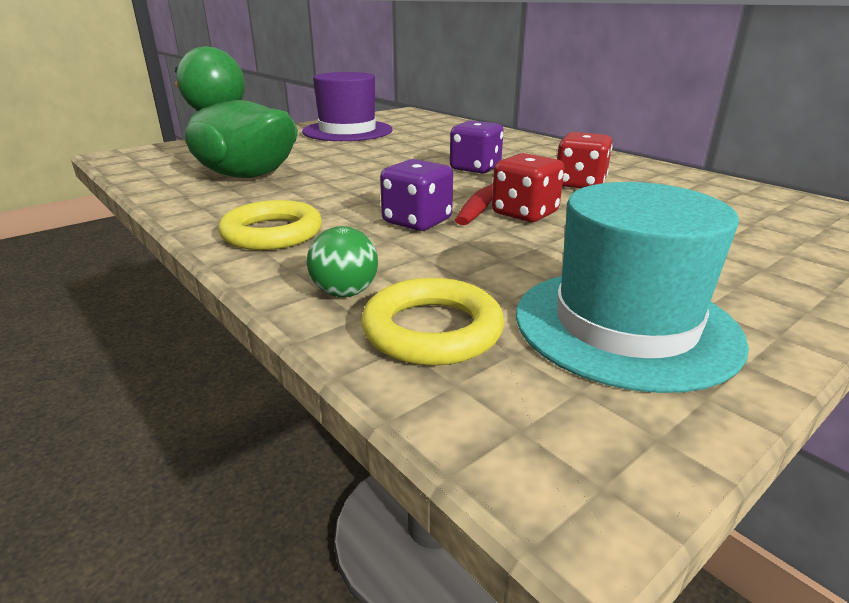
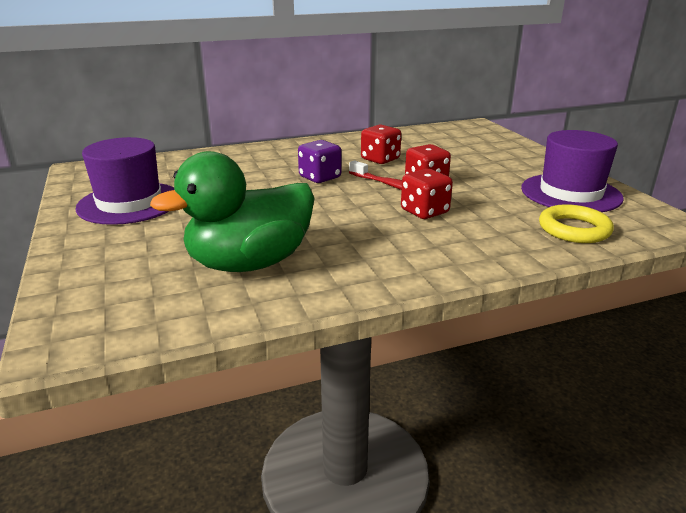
camera: 70 degrees left, 0 degrees up
yellow ring [218,200,322,250] -> none
green ball [307,226,378,297] -> none
purple dice [380,159,453,231] -> red dice [401,169,453,219]
turquoise hat [516,182,749,393] -> purple hat [521,130,624,212]

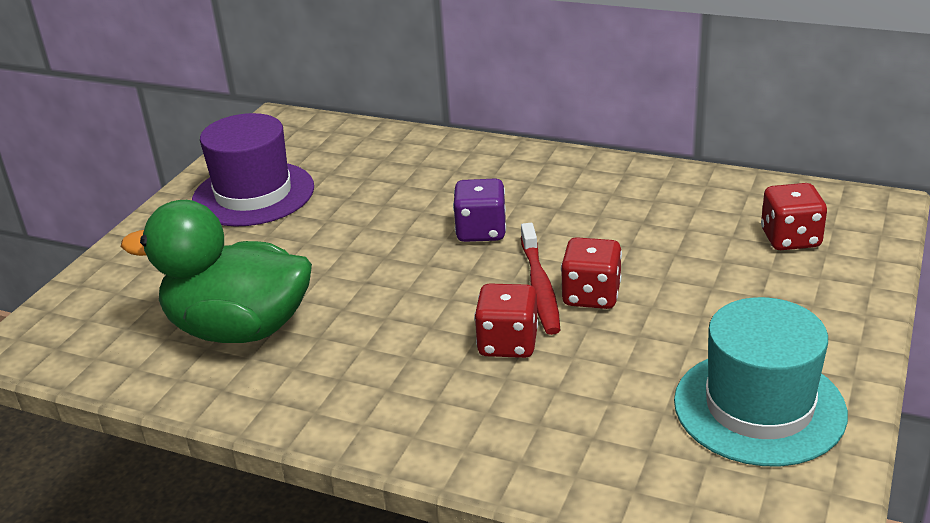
camera: 45 degrees right, 5 degrees up
red dice [361,125,401,164] -> red dice moved to [761,183,827,250]
purple hat [521,130,624,212] -> turquoise hat [674,297,848,466]
yellow ring [539,204,614,243] -> none

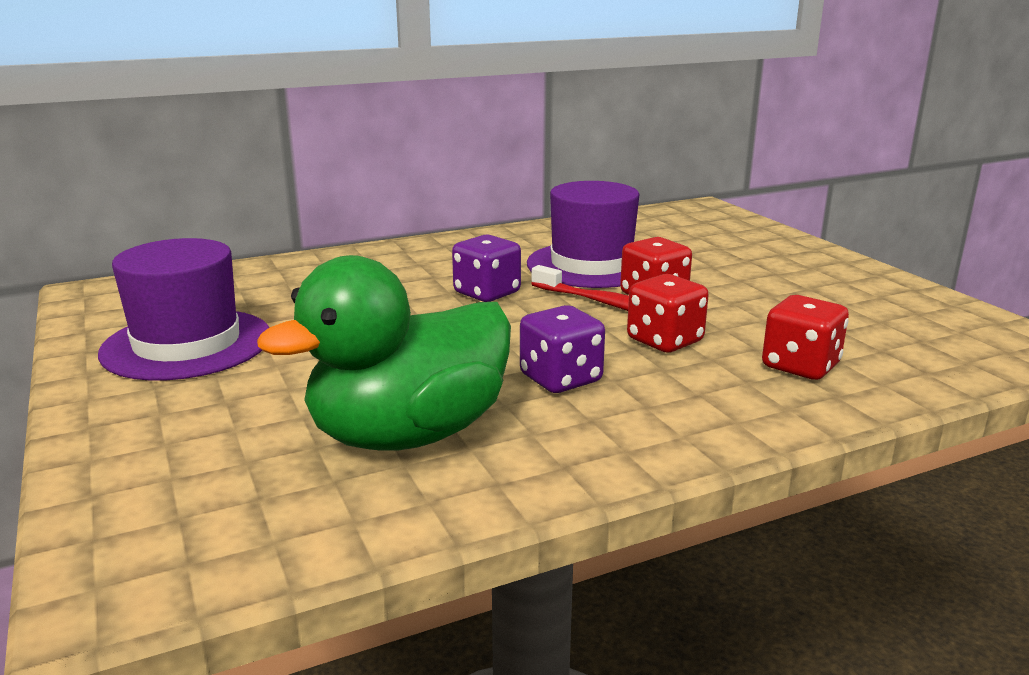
camera: 50 degrees left, 10 degrees down
turquoise hat [674,297,848,466] -> none
red dice [761,183,827,250] -> red dice moved to [762,295,849,380]
none -> purple dice [520,305,605,393]
none -> purple hat [527,181,640,288]

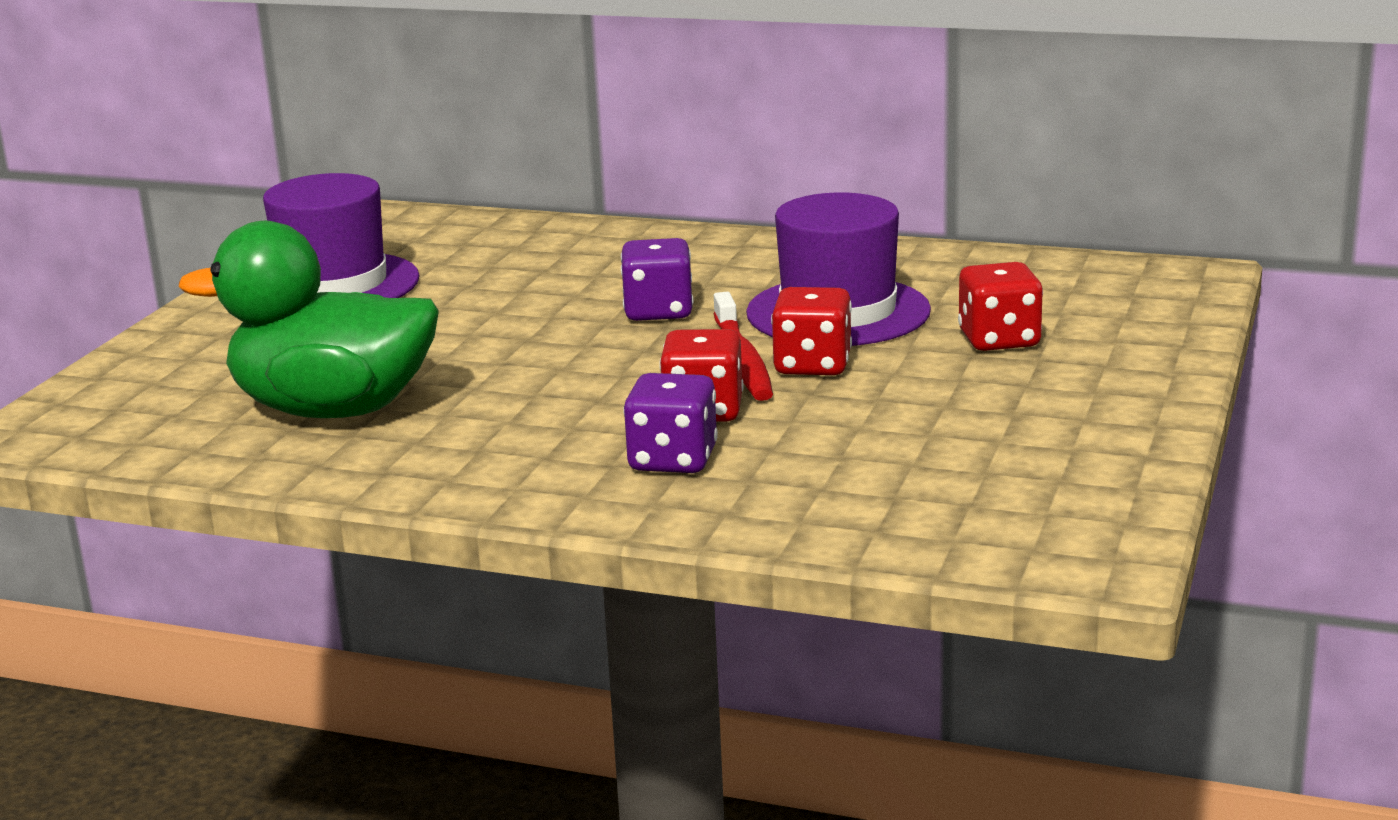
camera: 45 degrees right, 0 degrees up
purple dice [520,305,605,393] -> purple dice moved to [623,373,718,473]
red dice [762,295,849,380] -> red dice moved to [958,262,1043,351]

